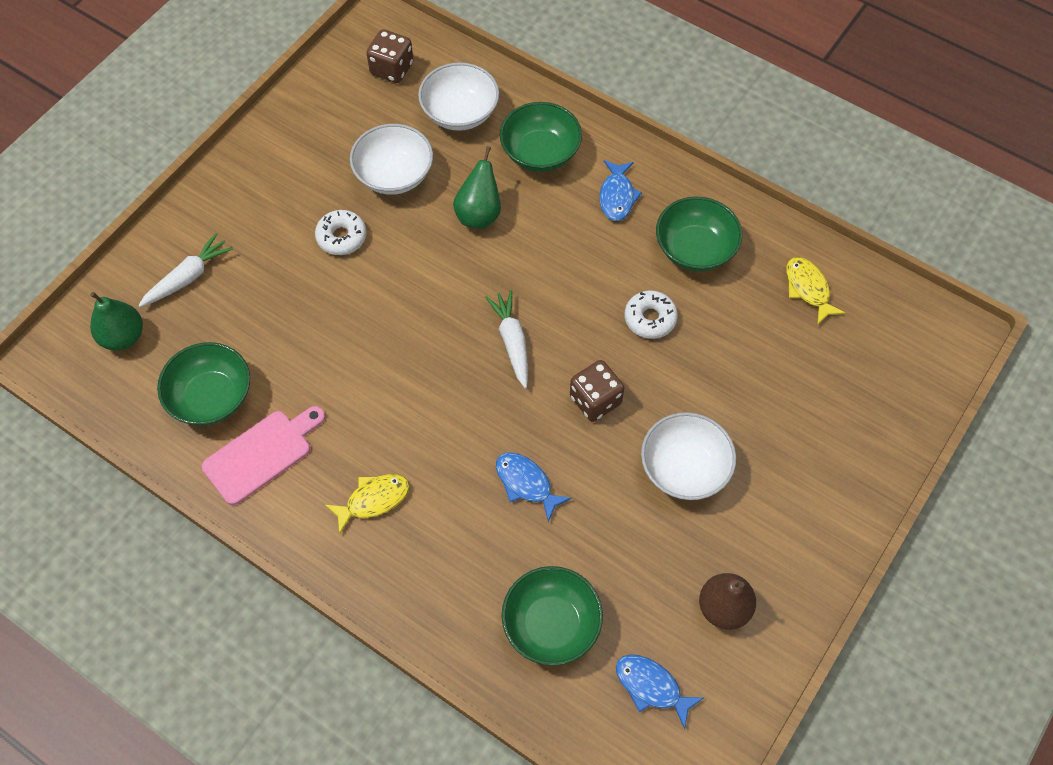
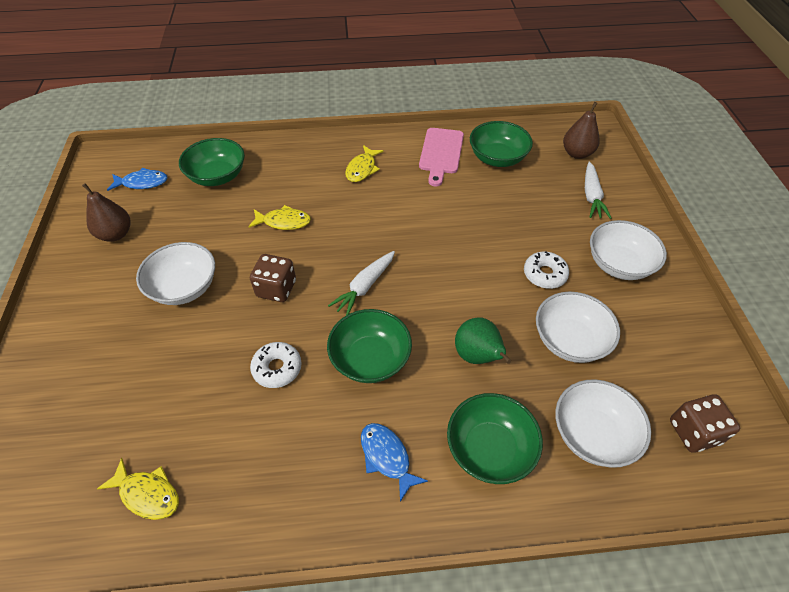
camera: 140 degrees right, 10 degrees down
green pear [90,292,143,351] -> brown pear [563,102,600,159]
white carrot [485,290,528,388] -> white carrot turned 90 degrees clockwise [328,251,395,315]
blue fish [496,452,572,522] -> yellow fish [248,205,311,230]
green bowl [656,197,742,272] -> green bowl moved to [327,309,412,383]
none -> white bowl [590,220,667,280]

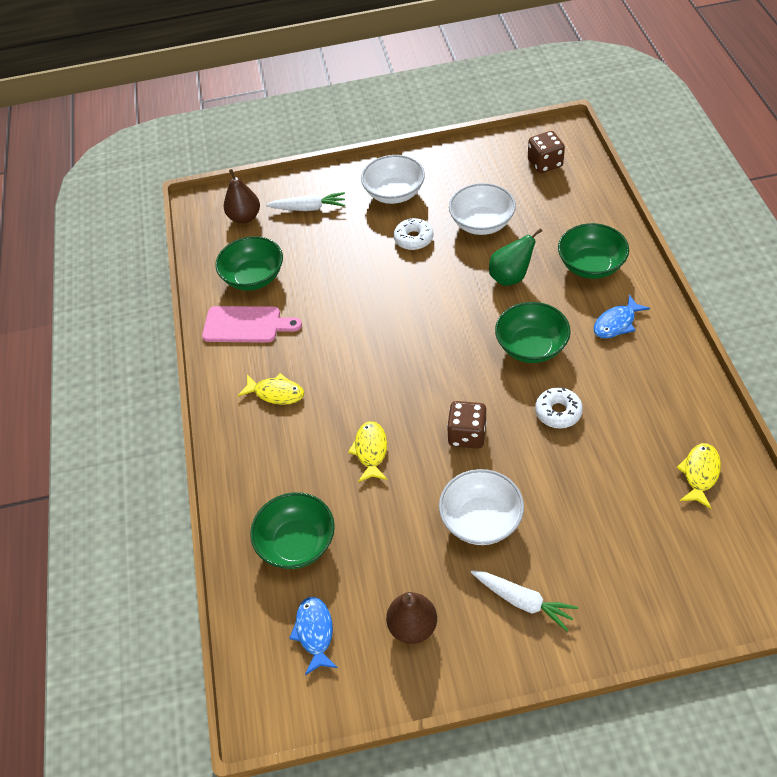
camera: 90 degrees left, 0 degrees up
white carrot [328,251,395,315] -> white carrot moved to [471,571,578,631]
white bowl [555,379,651,468] -> none

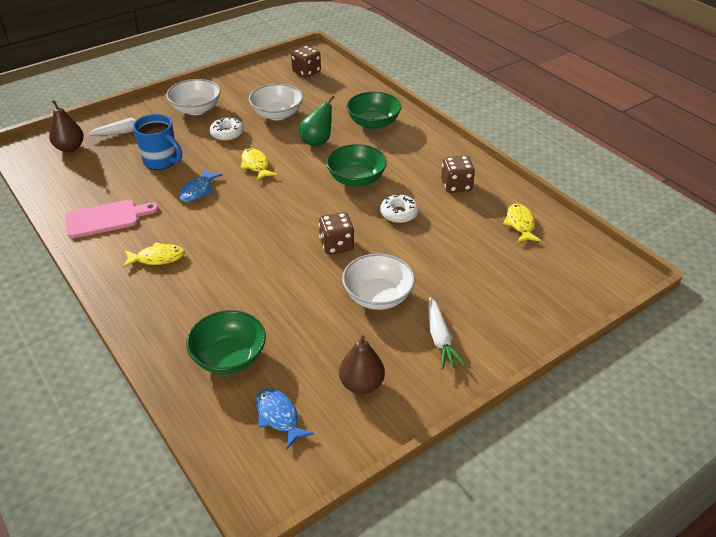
camera: 30 degrees left, 10 degrees down
green bowl [215,236,283,291] -> none
yellow fish [348,421,387,482] -> yellow fish moved to [240,148,277,181]
white carrot [471,571,578,631] -> white carrot turned 75 degrees clockwise [428,297,466,370]
blue fish [593,294,650,338] -> blue fish moved to [179,169,222,202]
none -> blue mug [133,114,182,170]
none -> brown dice [441,156,475,193]

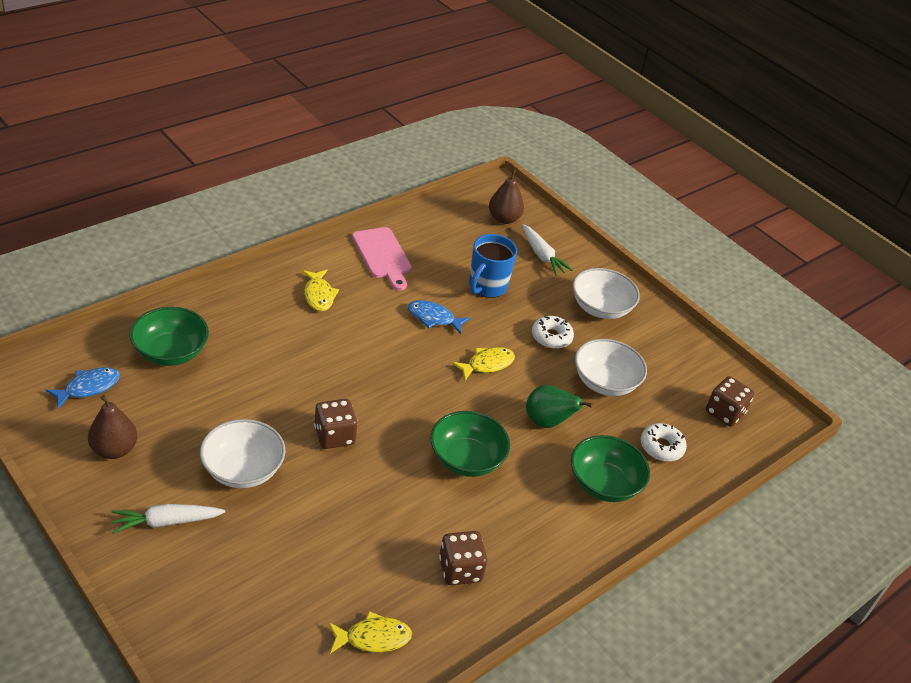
camera: 80 degrees right, 0 degrees up
white donut [380,193,419,223] -> white donut moved to [641,423,687,461]

